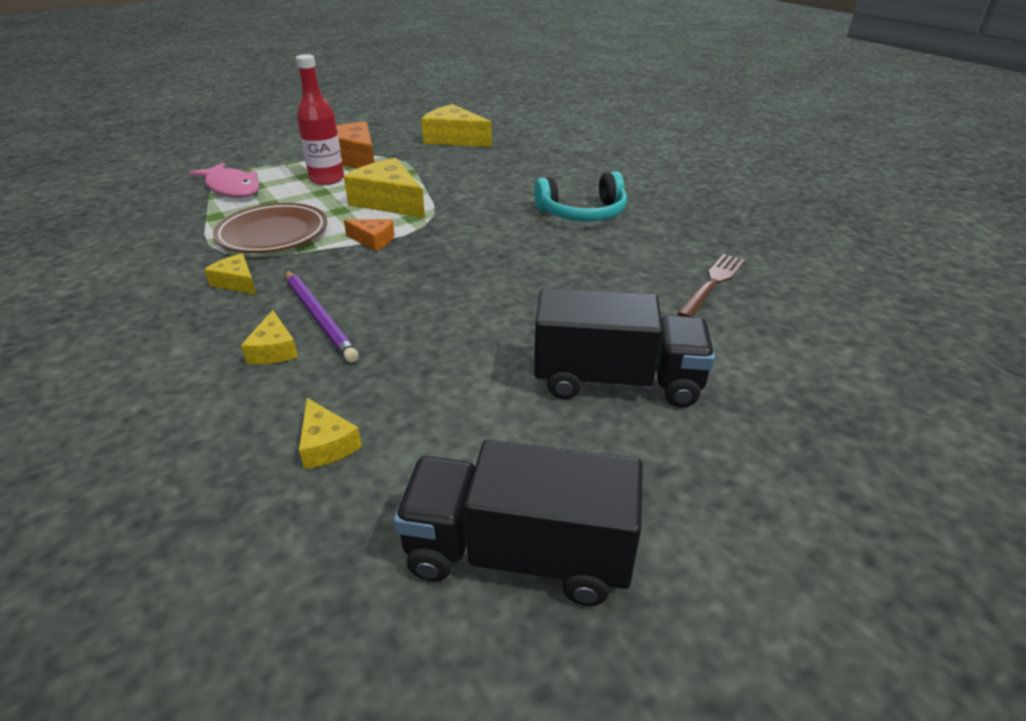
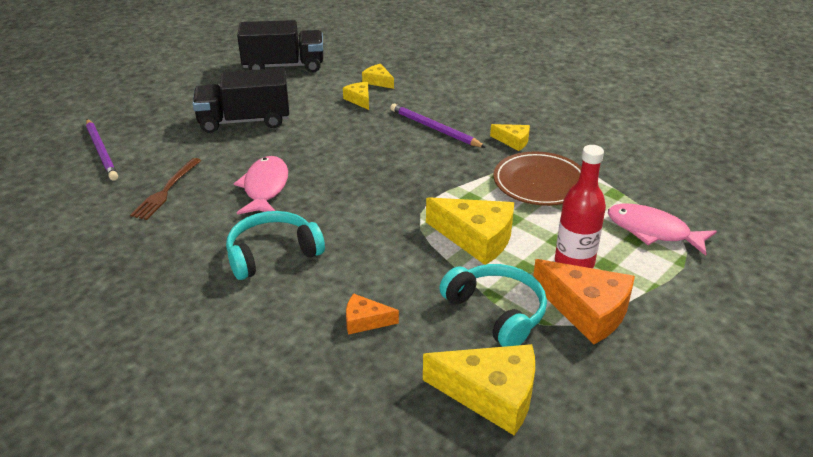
camera: 165 degrees right, 0 degrees up
yellow cheese [241,310,298,364] -> yellow cheese moved to [343,82,369,110]
orange cheese [344,219,395,251] -> orange cheese moved to [346,293,399,335]
none -> purple pencil [86,119,118,180]
none -> pink fish [234,156,288,215]
none -> turquoise headphones [439,264,547,347]

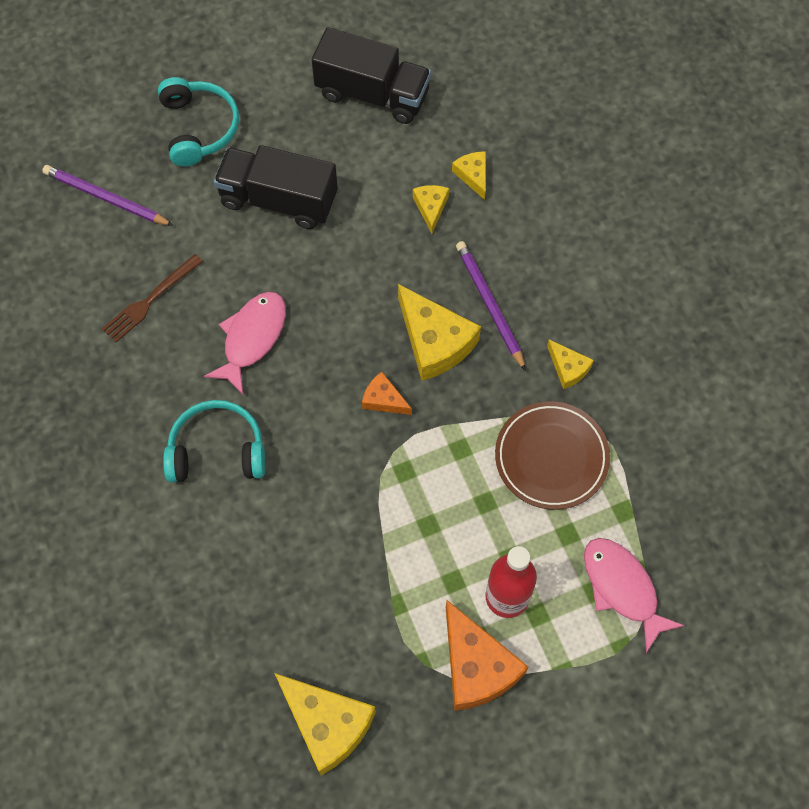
camera: 25 degrees right, 30 degrees up
purple pencil [86,119,118,180] -> purple pencil turned 120 degrees clockwise [42,165,174,226]
orange cheese [346,293,399,335] -> orange cheese moved to [362,372,412,415]
yellow cheese [426,197,514,265] -> yellow cheese moved to [398,284,481,381]
turquoise headphones [439,264,547,347] -> turquoise headphones moved to [158,77,239,166]

